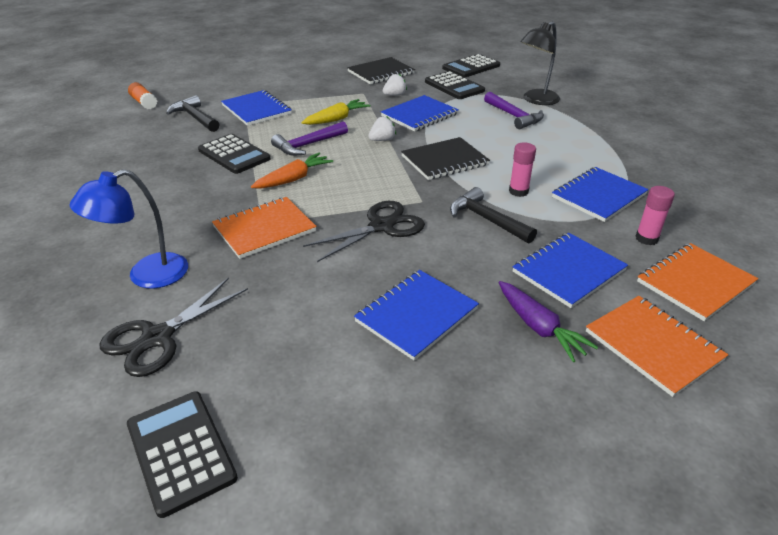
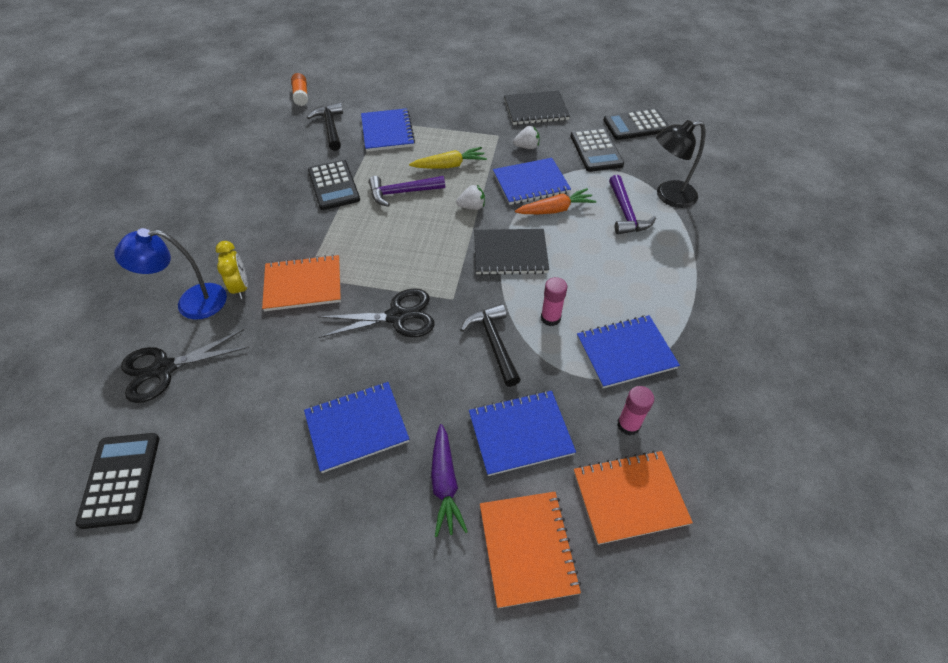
camera: 25 degrees right, 15 degrees up
orange carrot [251,153,333,189] -> orange carrot moved to [515,188,596,214]
none -> yellow clock [215,241,248,299]

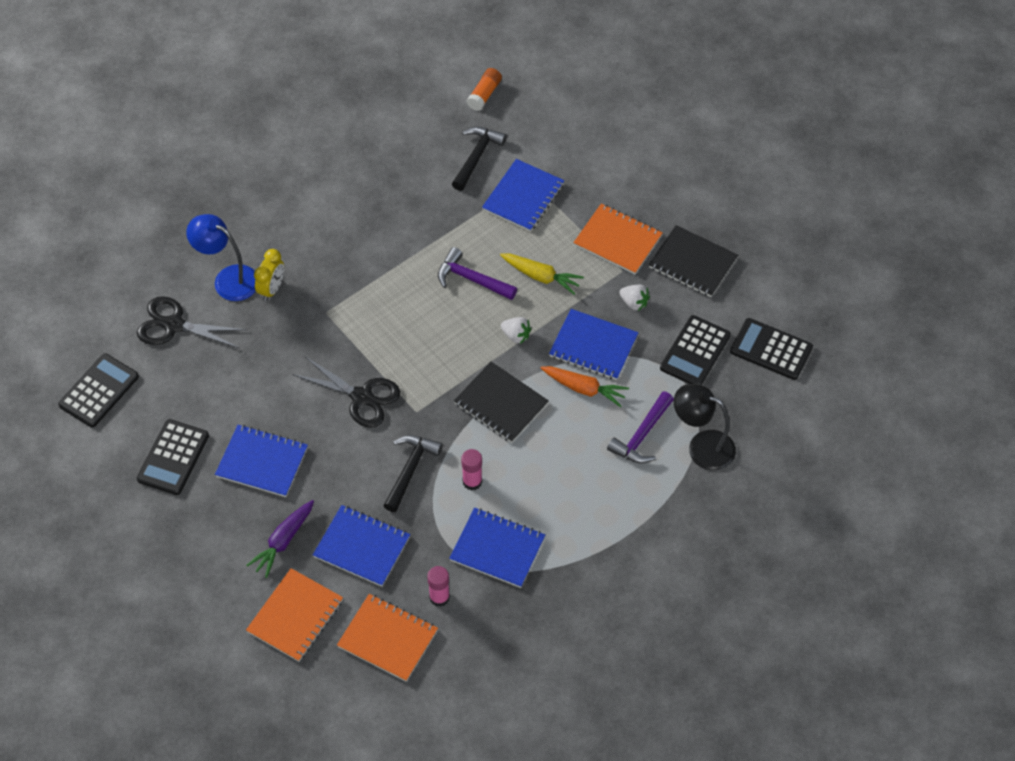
camera: 40 degrees right, 5 degrees up
orange notebook [262,254,341,311] -> orange notebook moved to [573,203,663,274]
black calculator [308,160,360,210] -> black calculator moved to [137,419,209,495]

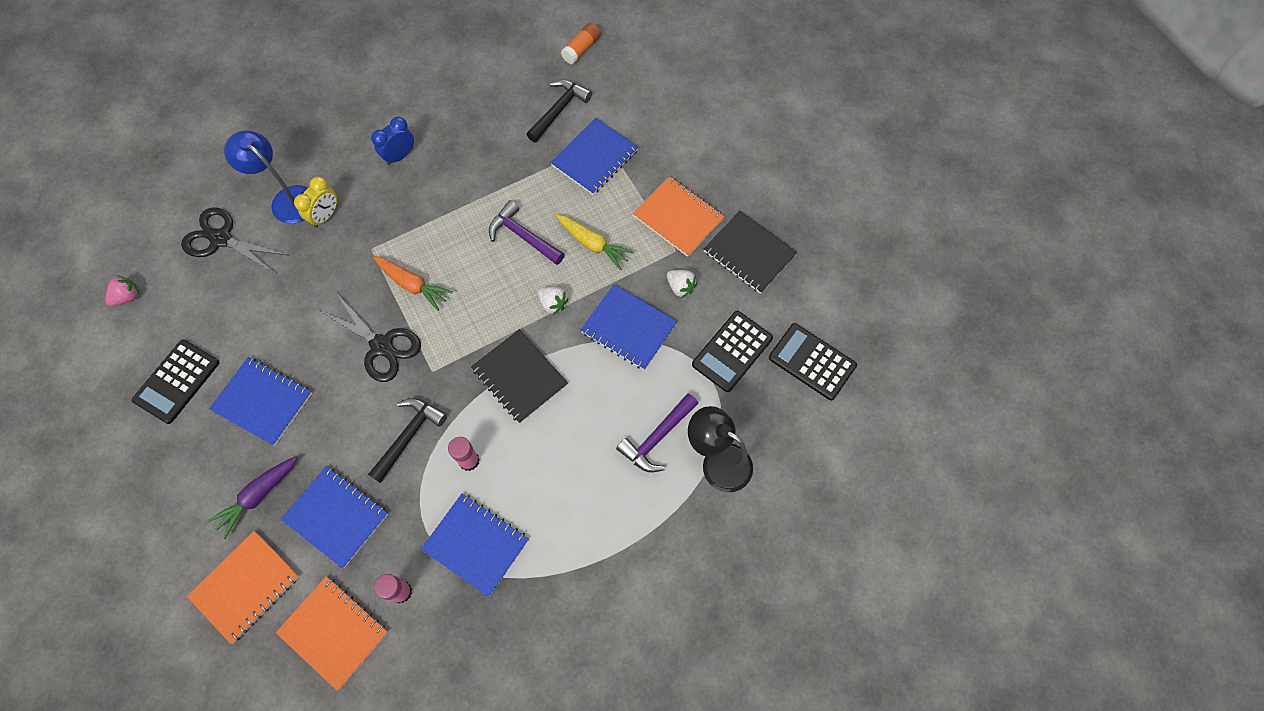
camera: 10 degrees right, 10 degrees up
black calculator [58,353,139,427] -> pink strawberry [105,275,139,306]
orange carrot [541,366,629,407] -> orange carrot moved to [373,256,453,311]
none -> blue clock [371,117,414,165]

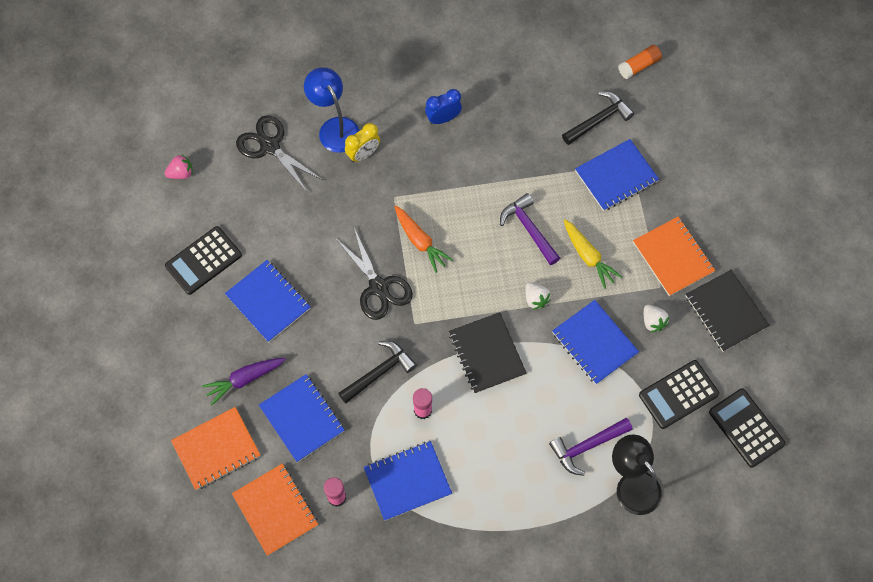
camera: 20 degrees right, 0 degrees up
blue notebook [421,493,528,597] -> blue notebook turned 75 degrees counterclockwise [364,441,452,521]

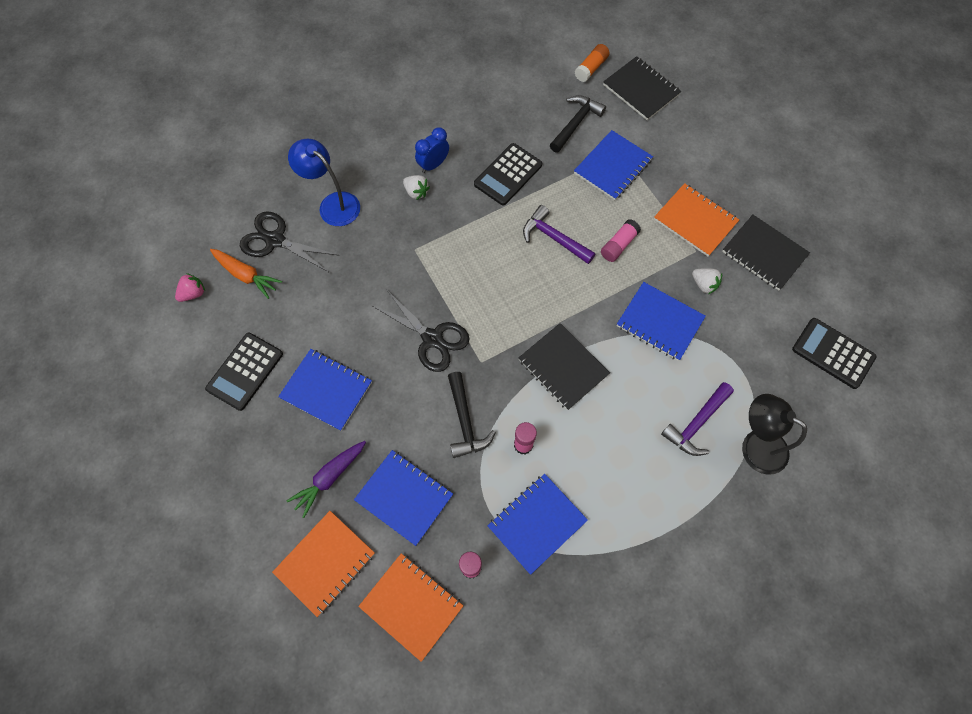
camera: 20 degrees left, 0 degrees up
black hammer [338,341,417,404] -> black hammer turned 135 degrees clockwise [448,372,496,458]
yellow clock [345,123,380,163] -> none
orange carrot [395,206,453,273] -> orange carrot moved to [210,249,282,299]
white strawberry [525,282,551,310] -> white strawberry moved to [403,175,430,200]
yellow carrot [564,219,622,289] -> pink glue stick [601,219,641,262]
black calculator [639,360,719,429] -> black calculator moved to [474,143,542,206]
none -> black notebook [603,56,681,120]

